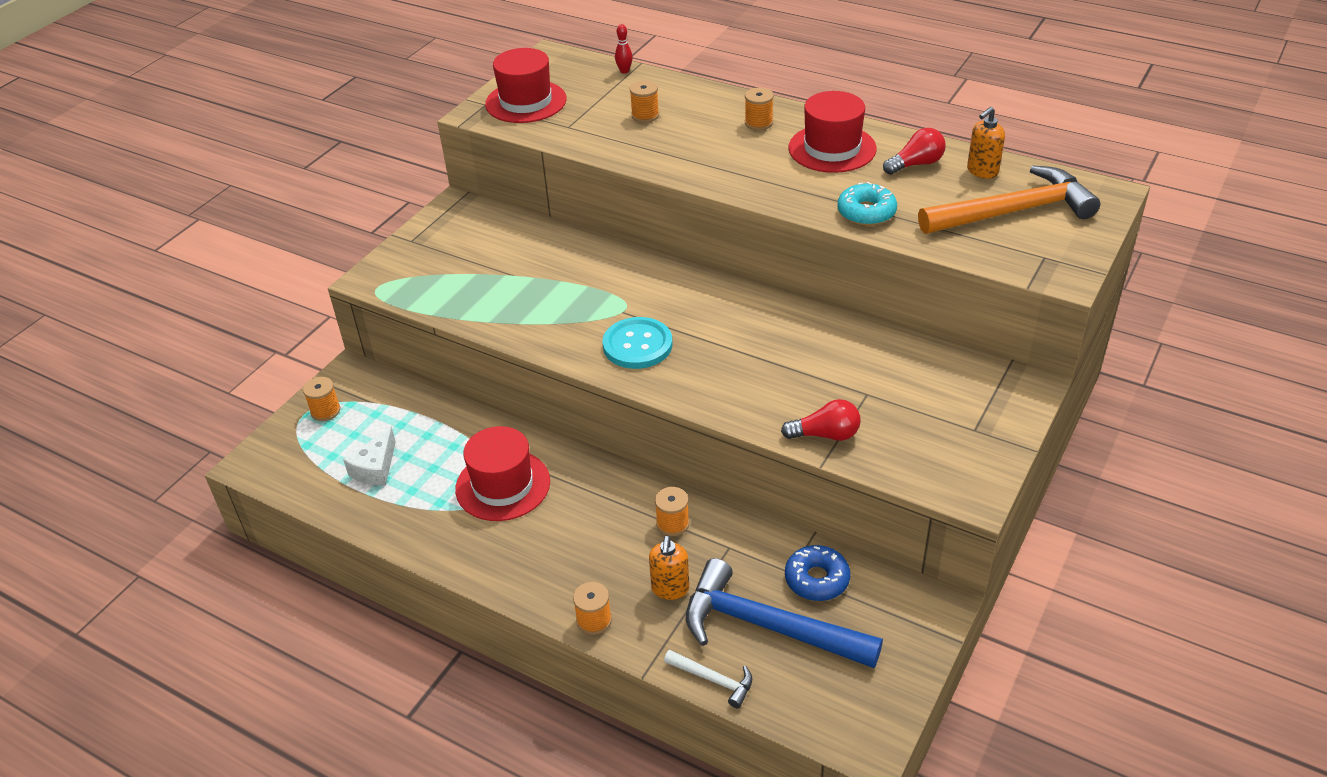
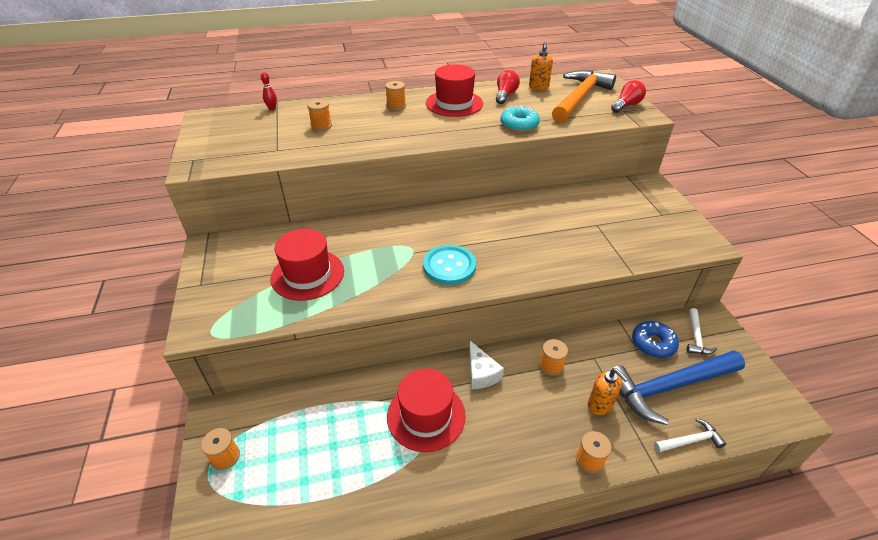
camera: 45 degrees left, 0 degrees up
white cheese [343,426,396,486] -> white cheese moved to [469,340,504,390]
red hat [485,48,567,123] -> red hat moved to [271,229,344,301]
red light bulb [781,399,861,441] -> red light bulb moved to [611,80,646,113]
none -> white hammer [687,308,717,354]

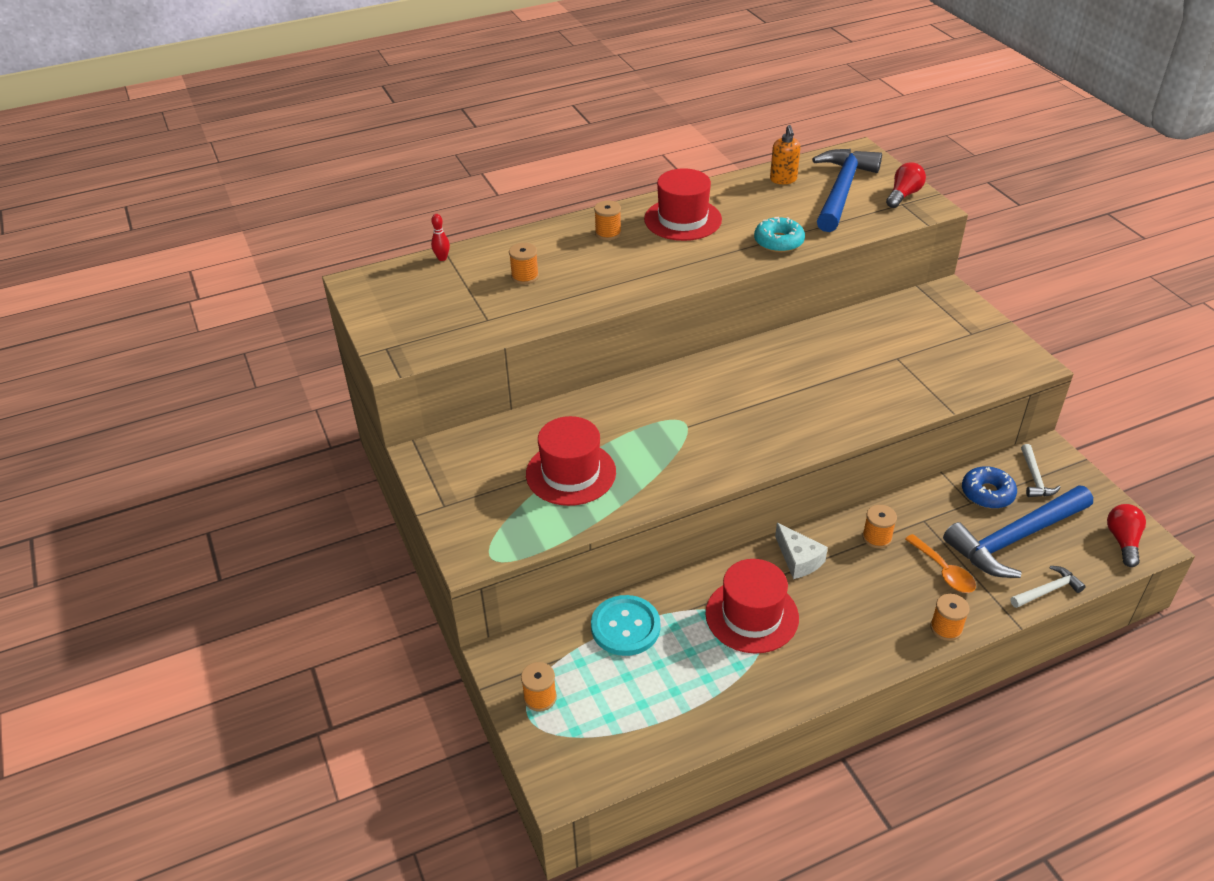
camera: 10 degrees left, 0 degrees up
turquoise button [423,245,476,285] -> turquoise button moved to [591,595,661,656]
red light bulb [496,70,520,104] -> red light bulb moved to [1107,504,1146,567]
orange hammer [552,70,616,123] -> blue hammer [812,149,882,232]
orange soap dispenser [588,368,628,415] -> orange spoon [905,534,976,593]

